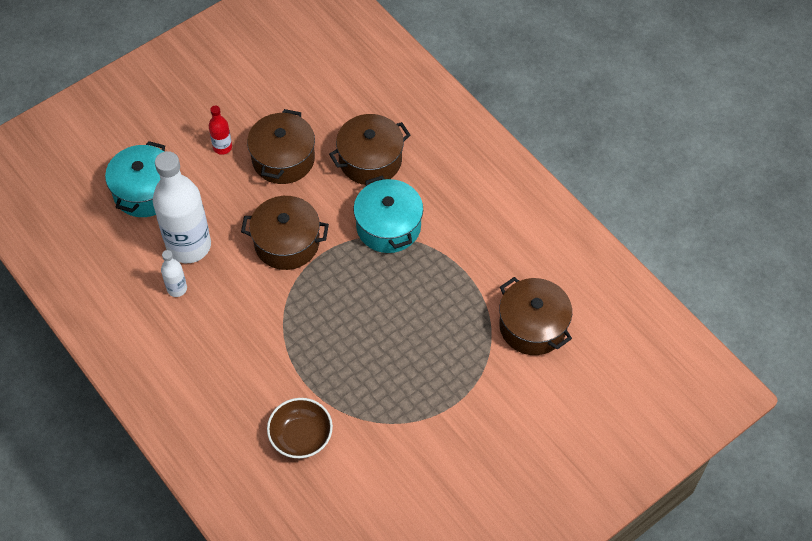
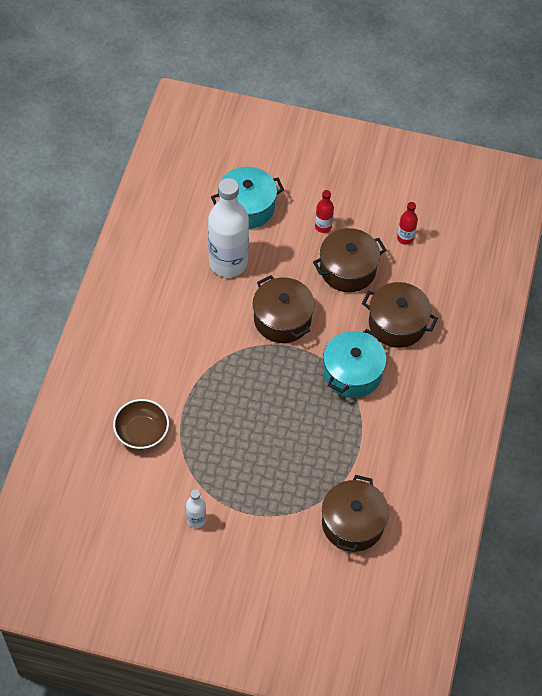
camera: 50 degrees right, 0 degrees up
white bottle [161,250,187,297] -> white bottle moved to [186,489,206,528]
none -> red bottle [397,202,418,245]

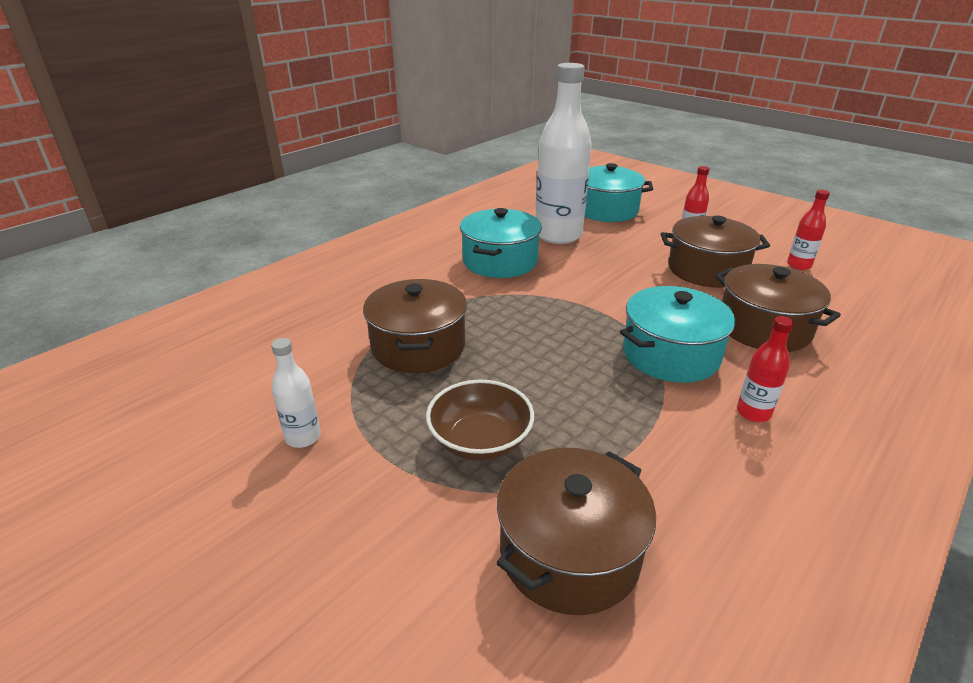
camera: 30 degrees right, 25 degrees down
brown bowl [113,399,169,449] -> brown bowl moved to [426,380,534,461]
brown pot [253,275,315,343] -> brown pot moved to [363,279,467,373]
none -> turquoise pot [460,208,542,278]
none -> red bottle [737,316,794,422]

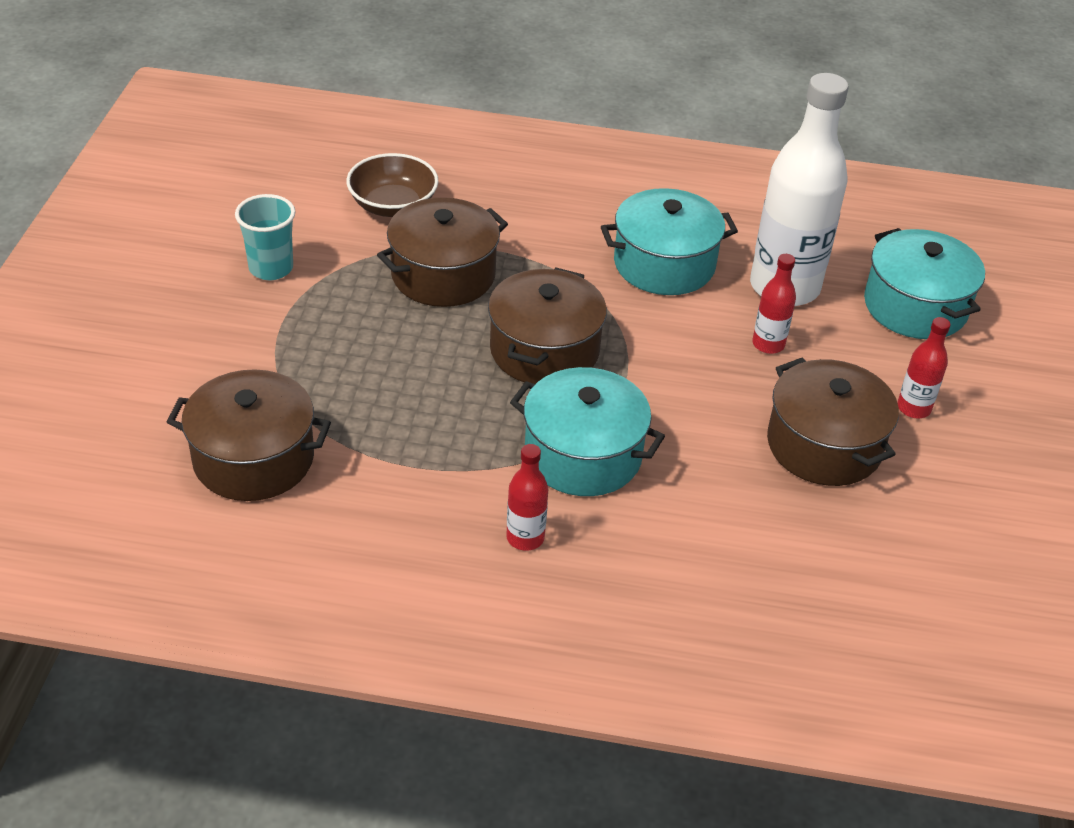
camera: 55 degrees right, 10 degrees up
white bottle [271,338,321,448] -> turquoise cup [235,194,296,280]
brown bowl [426,380,534,461] -> brown bowl moved to [346,153,438,217]
brown pot [715,264,841,352] -> brown pot moved to [488,268,607,384]
red bottle [787,190,830,270] -> red bottle moved to [752,254,796,354]

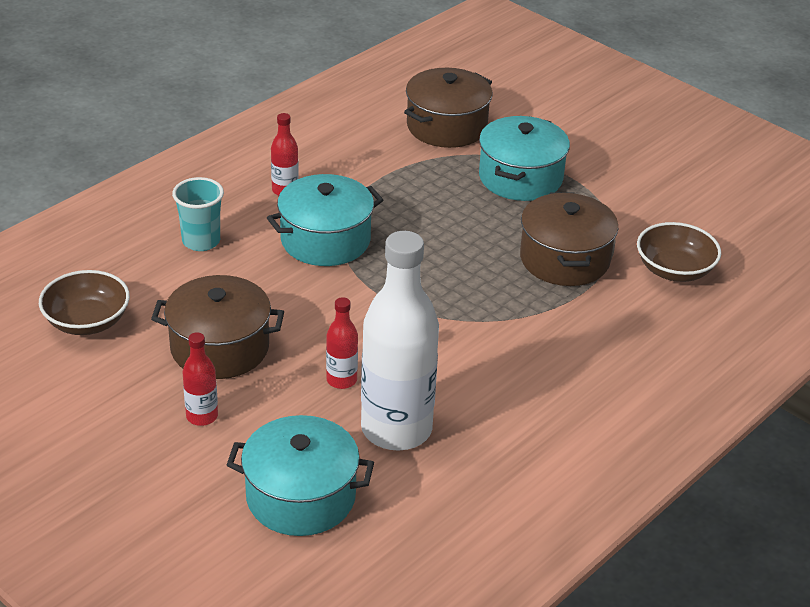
camera: 125 degrees right, 5 degrees down
turquoise cup [235,194,296,280] -> turquoise cup moved to [172,177,224,251]
brown pot [488,268,607,384] -> none
turquoise pot [601,188,738,295] -> turquoise pot moved to [479,116,570,201]
none -> brown bowl [39,270,130,335]

